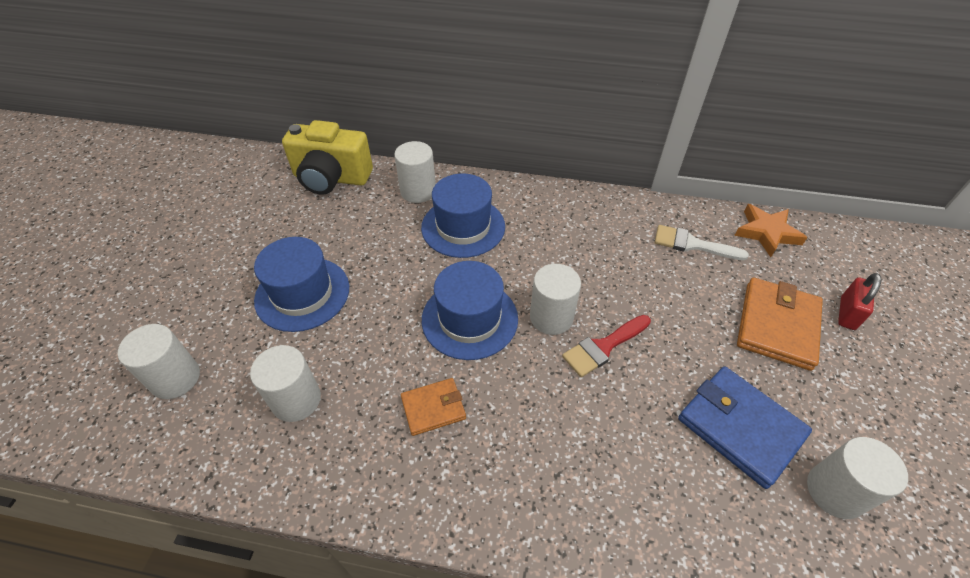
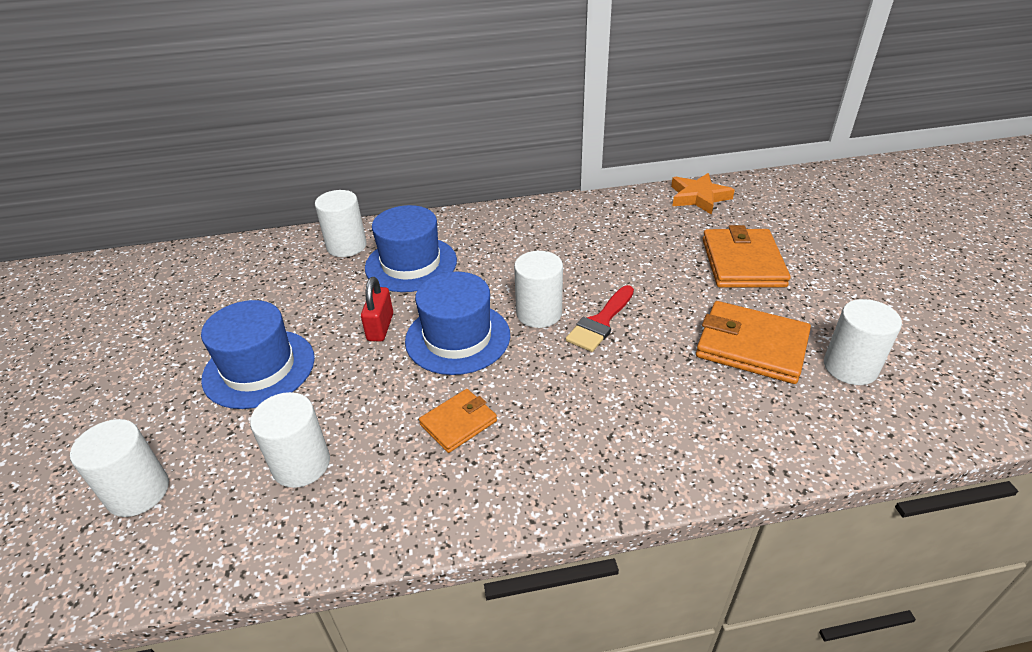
camera: 20 degrees left, 10 degrees down
yellow camera [282,120,373,195] -> none
white brush [655,225,749,260] -> none
blue wallet [678,366,812,489] -> orange wallet [696,301,811,384]
red padlock [838,273,881,330] -> red padlock moved to [361,277,393,342]

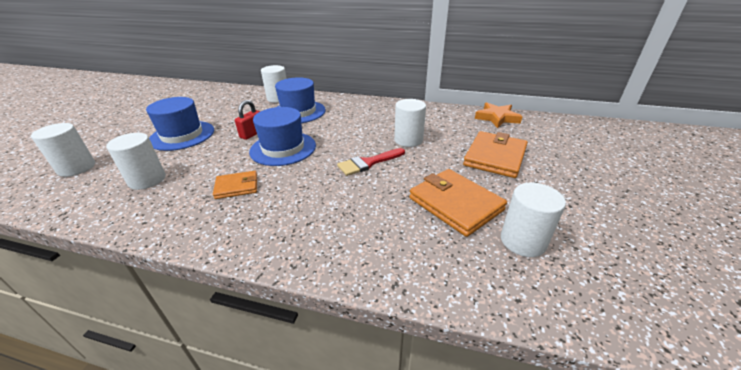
camera: 25 degrees right, 5 degrees down
white cylinder [514,251,563,328] -> white cylinder moved to [394,99,426,147]

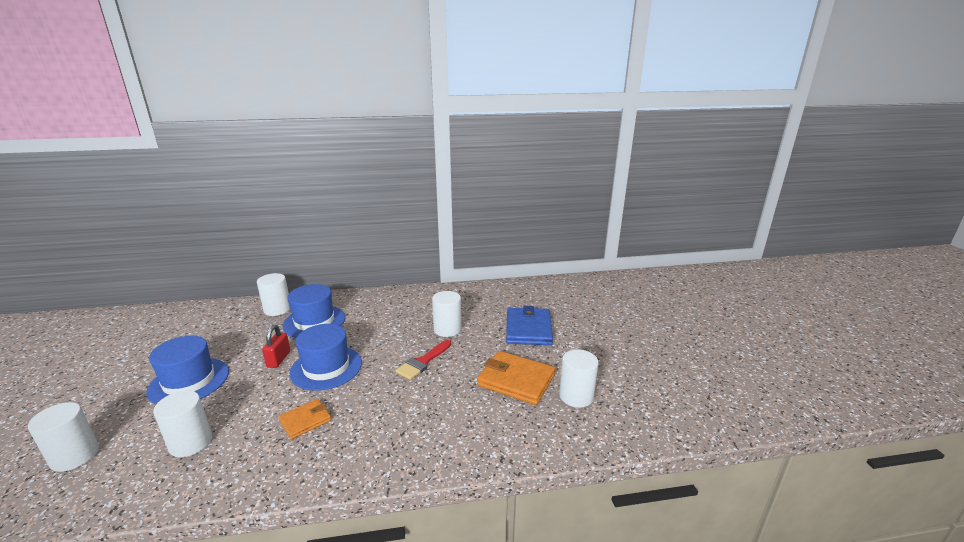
camera: 25 degrees left, 10 degrees down
orange wallet [463,131,528,178] -> blue wallet [506,306,553,345]
orange star [475,102,523,128] -> none

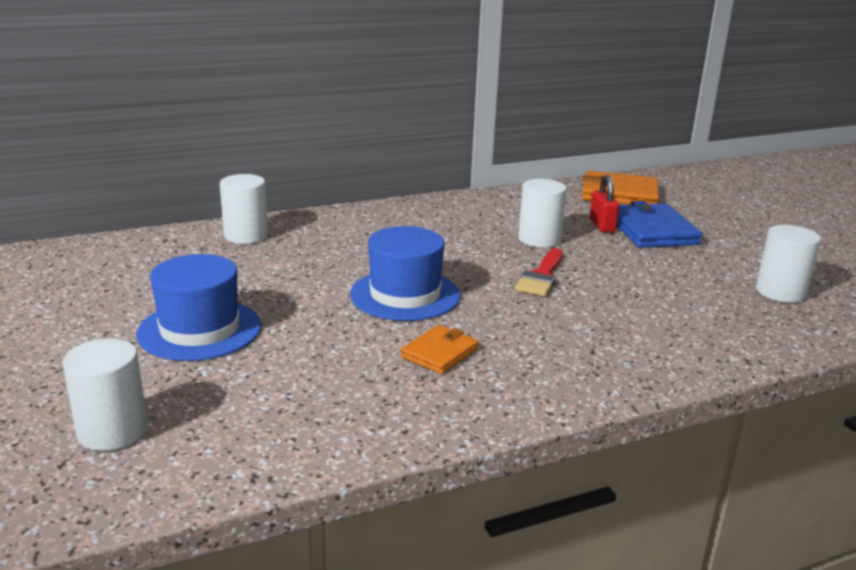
camera: 15 degrees left, 0 degrees up
white cylinder [153,390,212,457] -> none
red padlock [262,325,290,368] -> red padlock moved to [590,175,619,233]
blue hat [283,284,345,338] -> none
orange wallet [477,351,555,405] -> orange wallet moved to [582,171,659,205]

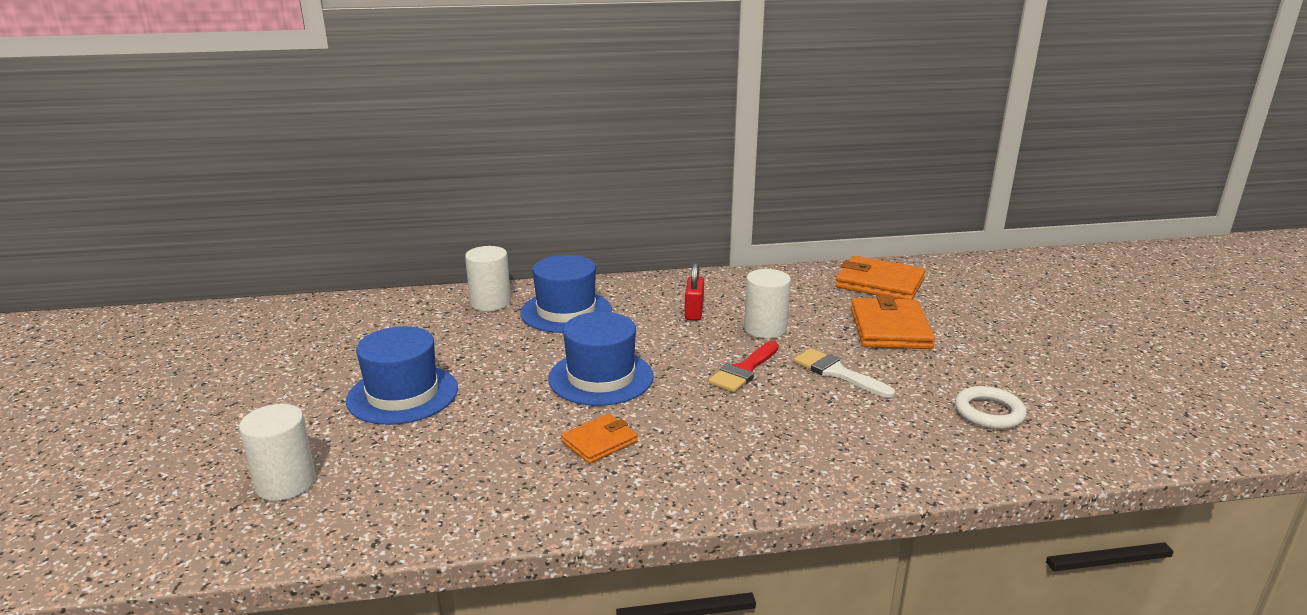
camera: 15 degrees right, 0 degrees up
red padlock [590,175,619,233] -> red padlock moved to [685,262,704,321]
blue wallet [617,201,702,248] -> orange wallet [851,295,935,349]
white cylinder [756,225,821,303] -> white ring [955,386,1027,429]
none -> blue hat [520,255,612,333]
none -> white brush [794,348,895,398]

